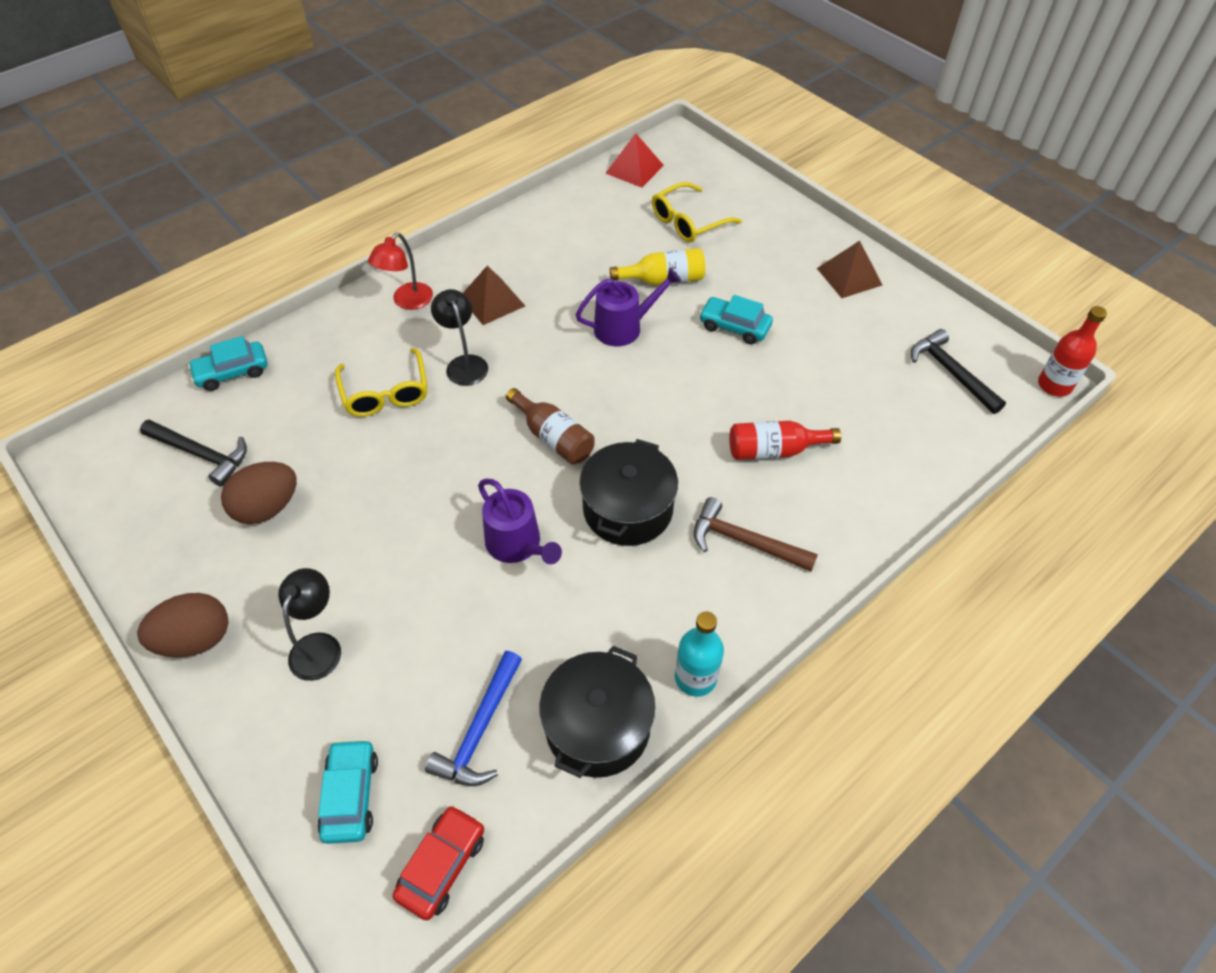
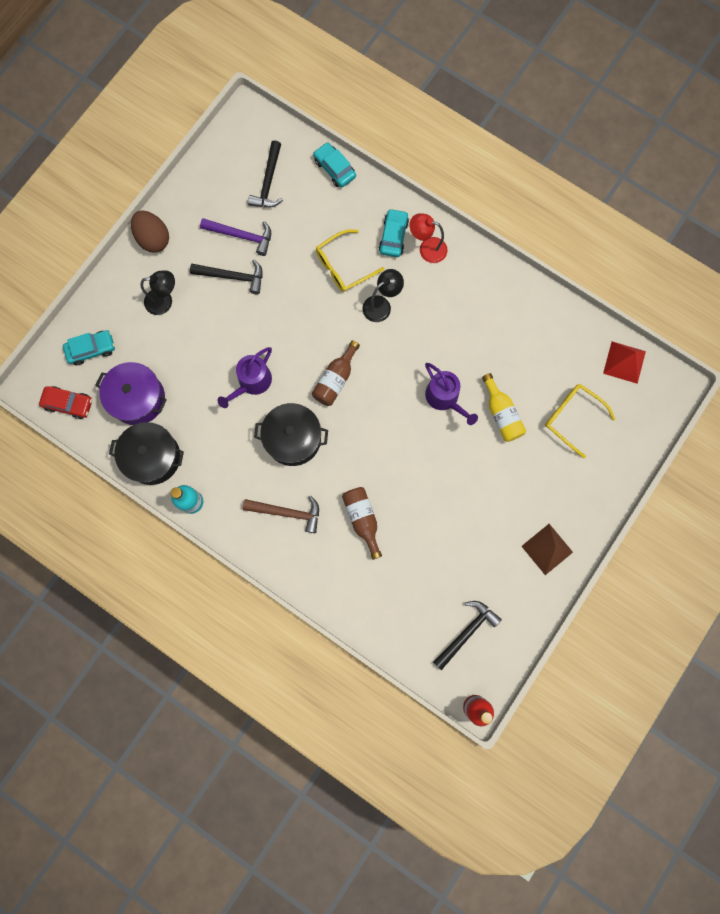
camera: 75 degrees right, 25 degrees up
brown egg [221,462,297,524] -> purple hammer [200,218,271,256]
blue hammer [425,651,522,786] -> purple pot [96,362,167,425]
brown pyramid [463,266,525,325] -> none
brown hammer [694,497,818,571] -> brown hammer turned 90 degrees clockwise [243,495,319,533]
turquoise car [699,295,773,344] -> turquoise car moved to [379,208,409,257]
red bottle [729,421,841,460] -> brown bottle [342,487,382,560]
none -> black hammer [190,259,262,295]

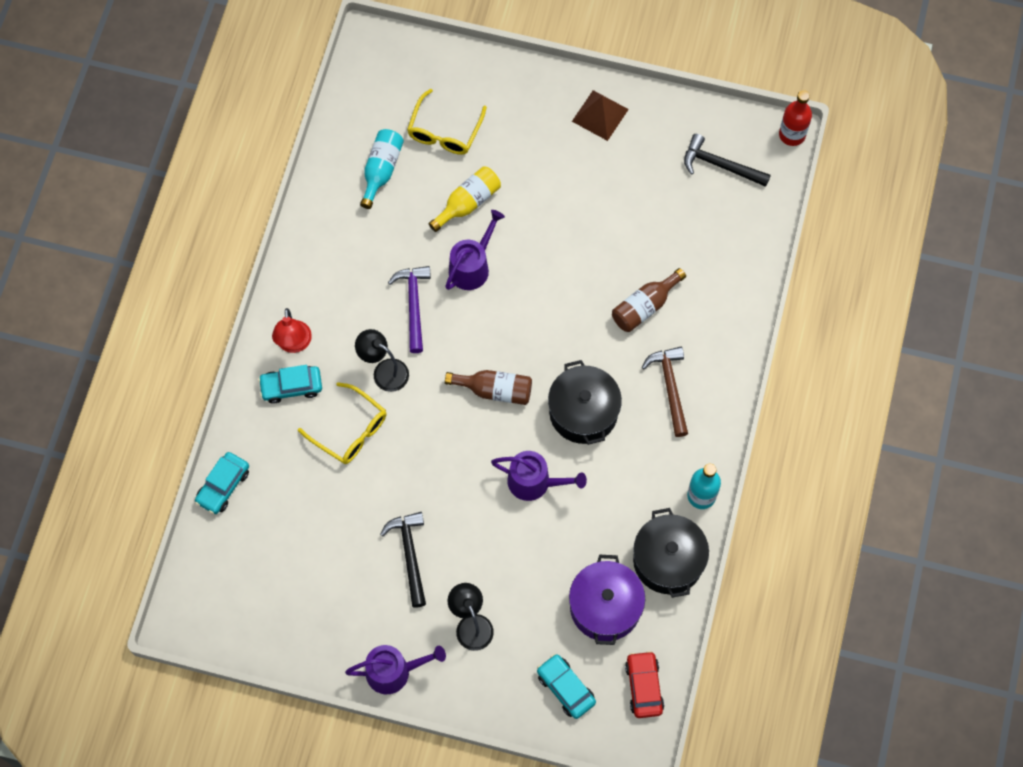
camera: 110 degrees left, 10 degrees down
brown egg [131,210,169,253] -> purple watering can [345,645,446,694]
purple hammer [200,218,271,256] -> purple hammer moved to [388,266,431,353]
black hammer [248,140,283,208] -> none
red pyramid [603,341,646,384] -> none
none -> turquoise bottle [360,129,404,209]

